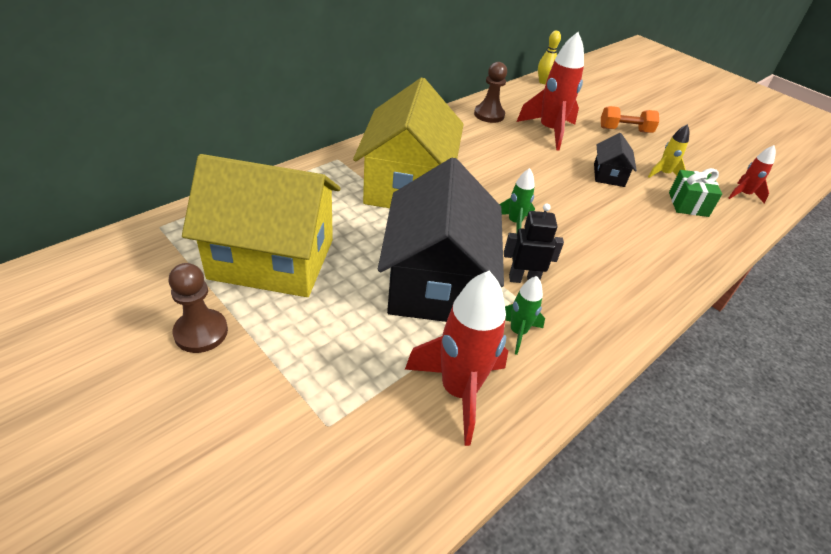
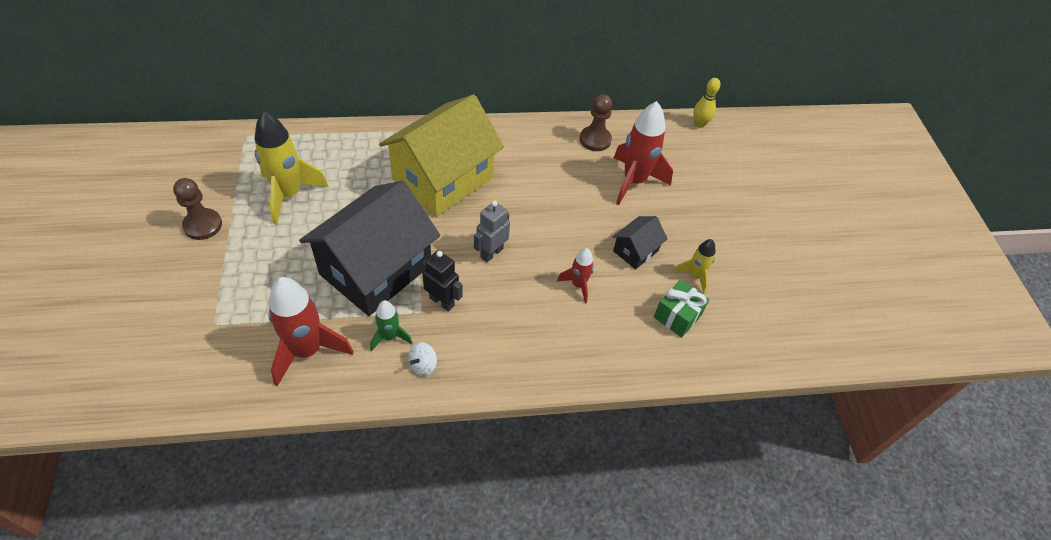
camera: 35 degrees right, 10 degrees up
yellow house [182,154,341,297] -> yellow rocket [255,111,329,225]
green rocket [499,168,535,233] -> grey robot [474,201,510,262]
orange dumbbell [601,106,659,133] -> none
red rocket [729,145,776,204] -> red rocket moved to [557,248,594,303]
none -> white spinning top [408,342,437,376]

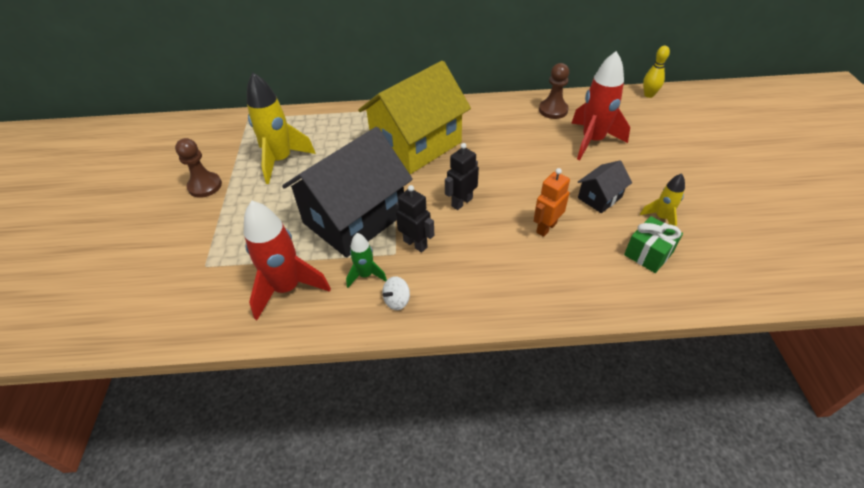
camera: 10 degrees right, 5 degrees down
grey robot [474,201,510,262] -> black robot [445,143,479,210]
red rocket [557,248,594,303] -> orange robot [534,168,570,237]

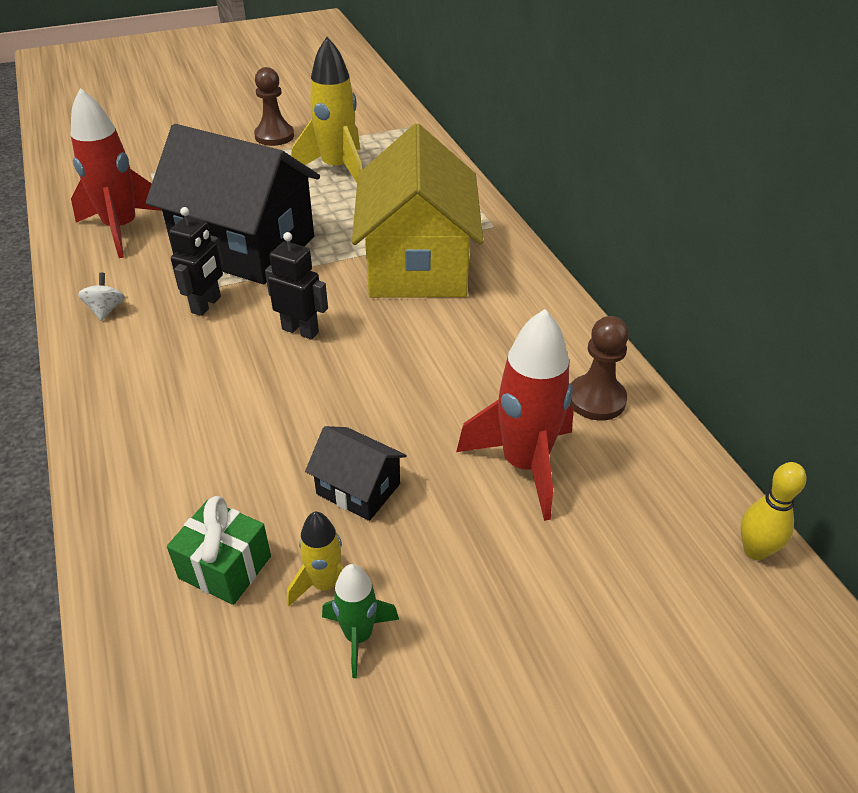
camera: 70 degrees right, 5 degrees down
green rocket [346,233,387,288] -> green rocket moved to [322,564,399,678]
yellow house [358,61,471,174] -> yellow house turned 60 degrees clockwise [352,124,483,298]
white spinning top [382,276,410,310] -> white spinning top turned 60 degrees clockwise [78,273,125,321]
orange robot [534,168,570,237] -> none

